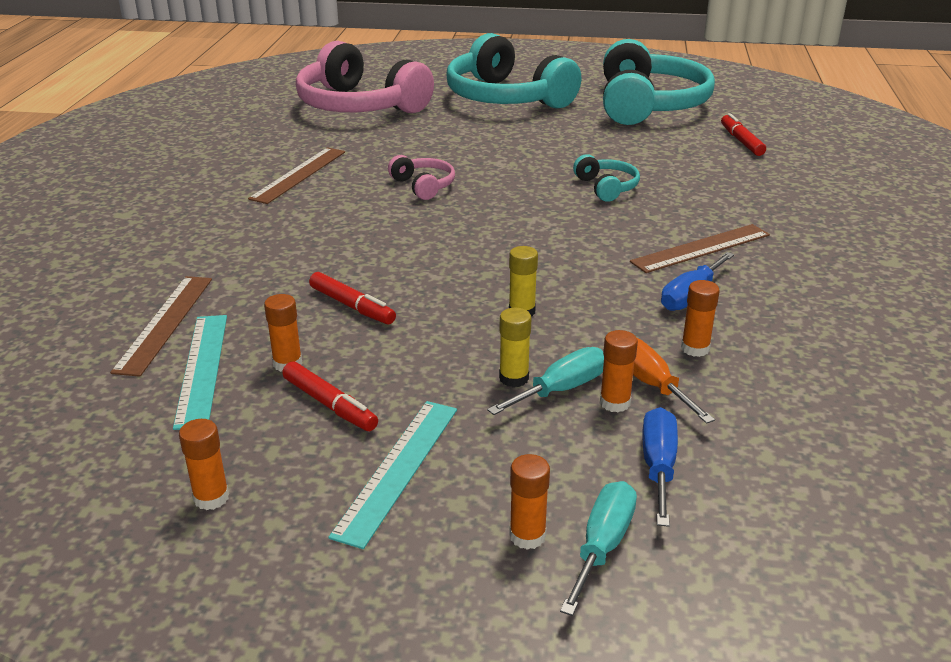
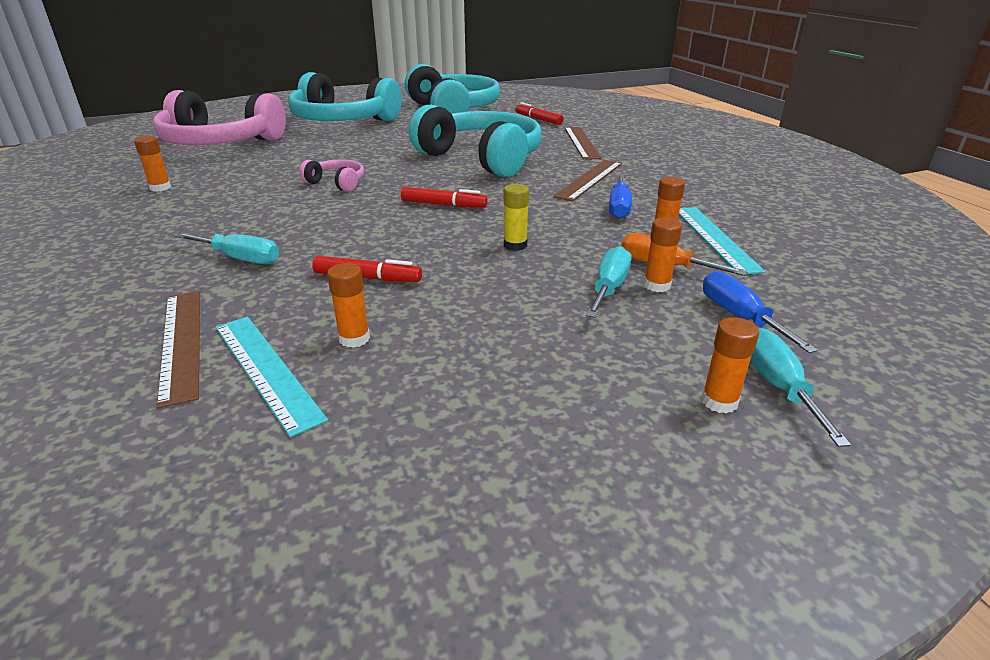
camera: 30 degrees left, 0 degrees up
orange glue stick [179,419,229,510] -> orange glue stick moved to [134,136,171,192]
brown ruler [248,147,345,204] -> brown ruler moved to [564,127,602,160]
red marker [282,361,378,431] -> red marker moved to [401,187,488,208]
turquoise ruler [328,401,457,549] -> turquoise ruler moved to [679,207,765,274]
yellow glue stick [499,308,531,387] -> none
turquoise headphones [573,154,640,202] -> turquoise headphones [409,105,541,177], size x2.31
none -> turquoise screwdriver [175,233,279,264]

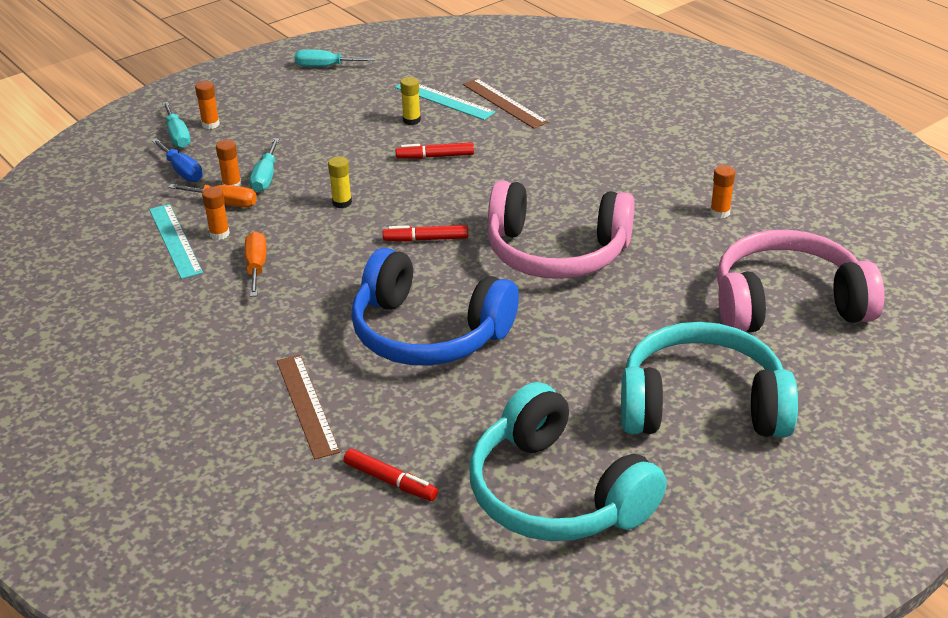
camera: 165 degrees right, 5 degrees up
turquoise screwdriver [175,233,279,264] -> turquoise screwdriver moved to [295,49,375,67]
pink headphones [299,159,364,192] -> pink headphones [488,180,635,279], size x2.31
orange glue stick [327,263,370,348] -> yellow glue stick [400,77,421,125]
turquoise headphones [409,105,541,177] -> blue headphones [351,248,519,366]
brown ruler [553,160,622,201] -> none
blue screwdriver [609,174,632,219] -> orange screwdriver [245,231,267,297]

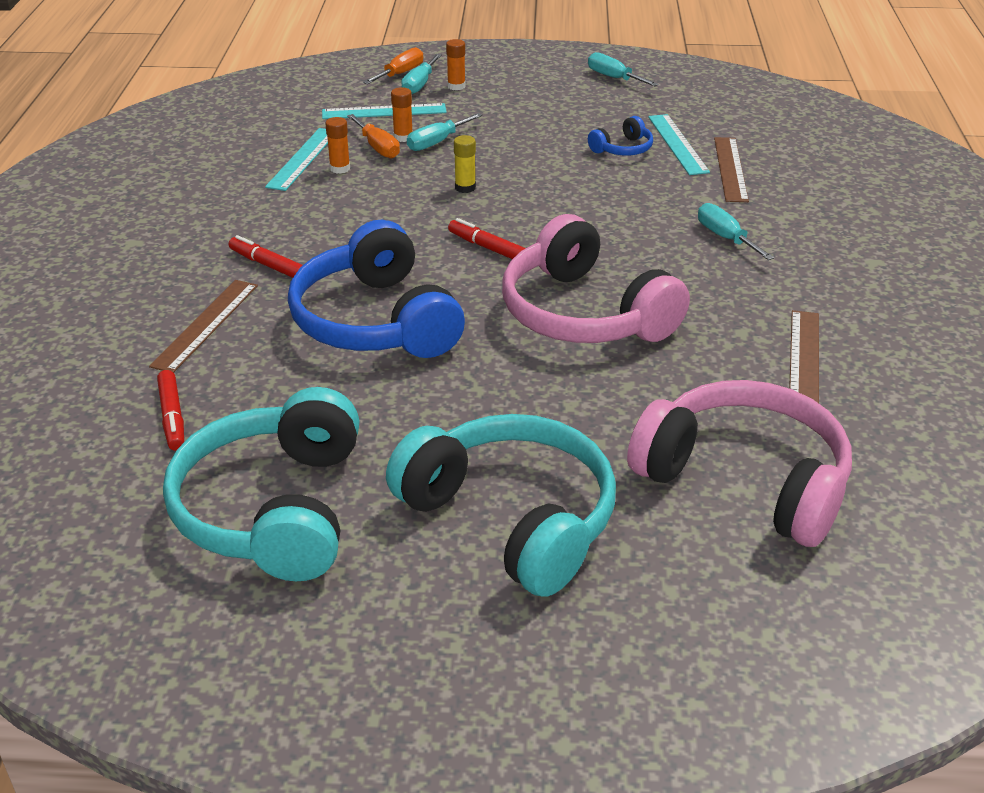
camera: 40 degrees right, 0 degrees up
blue screwdriver [152,139,203,182] -> turquoise ruler [322,103,447,119]
orange screwdriver [245,231,267,297] -> orange screwdriver moved to [363,47,423,84]
red marker [396,142,474,159] -> red marker moved to [229,235,303,278]
yellow glue stick [400,77,421,125] -> blue headphones [588,116,653,156]
orange glue stick [710,165,735,218] -> brown ruler [789,310,819,403]
none -> turquoise screwdriver [698,203,774,260]

